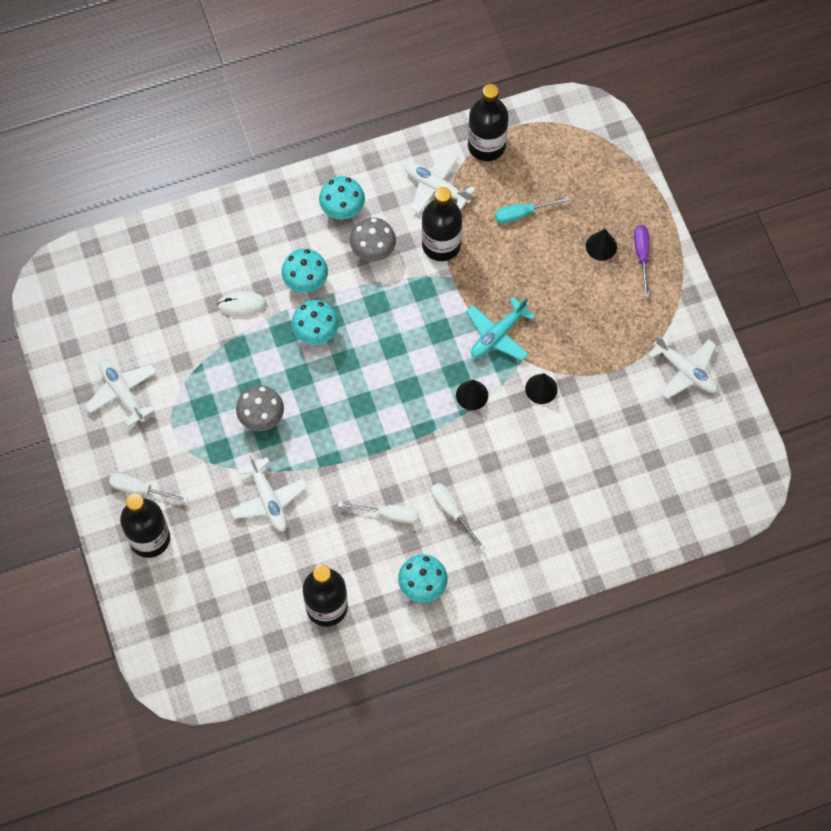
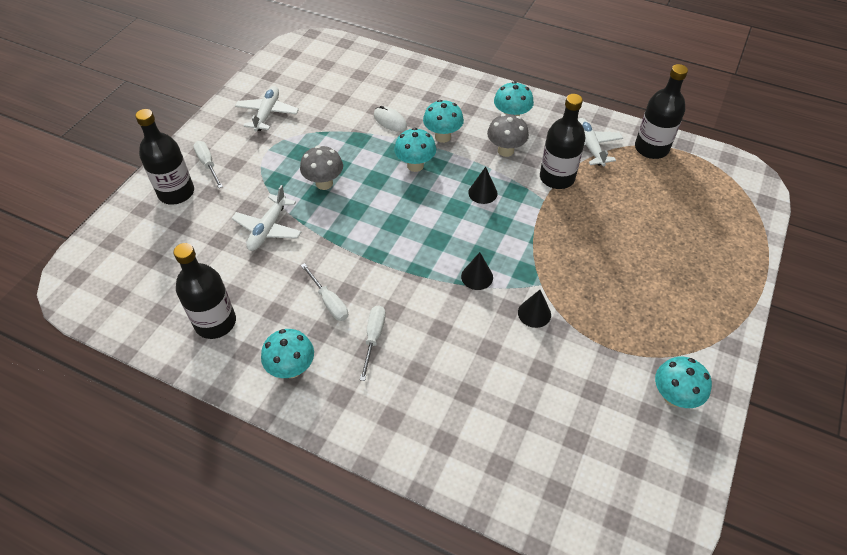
camera: 45 degrees right, 15 degrees down
turquoise plane [466,297,535,361] -> none
turquoise screwdriver [495,196,570,223] -> none
black cone [586,229,617,261] -> black cone moved to [468,167,497,204]
purple screwdriver [634,225,650,297] -> none
white plane [648,333,718,399] -> turquoise mushroom [655,357,712,408]

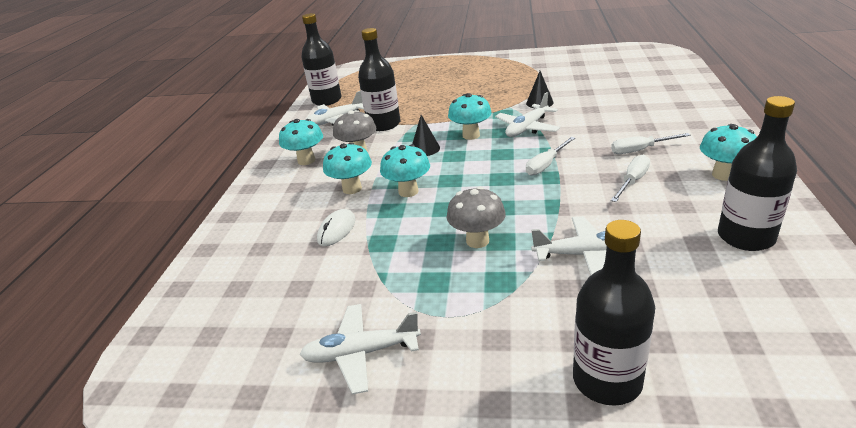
camera: 105 degrees left, 20 degrees down
white screwdriver [193,141,223,188] -> white screwdriver moved to [526,137,575,176]
black cone [461,252,493,290] -> white plane [495,92,560,137]
turquoise mushroom [655,357,712,408] -> turquoise mushroom moved to [448,93,492,140]

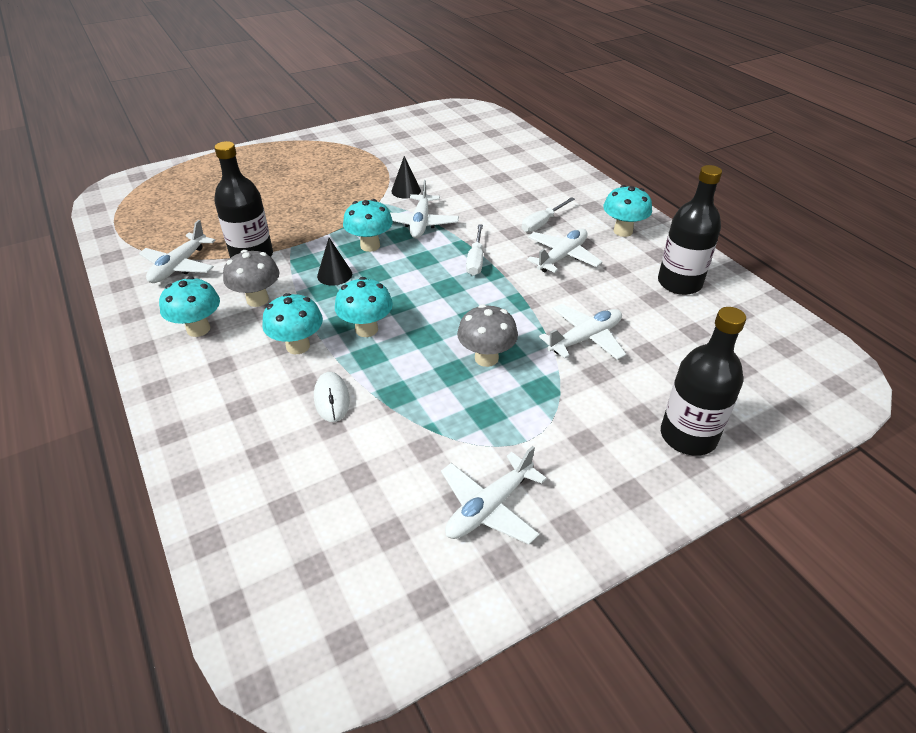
camera: 40 degrees left, 10 degrees up
black bottle [301,13,342,106] -> none
white screwdriver [611,154,650,202] -> white plane [527,228,602,273]

